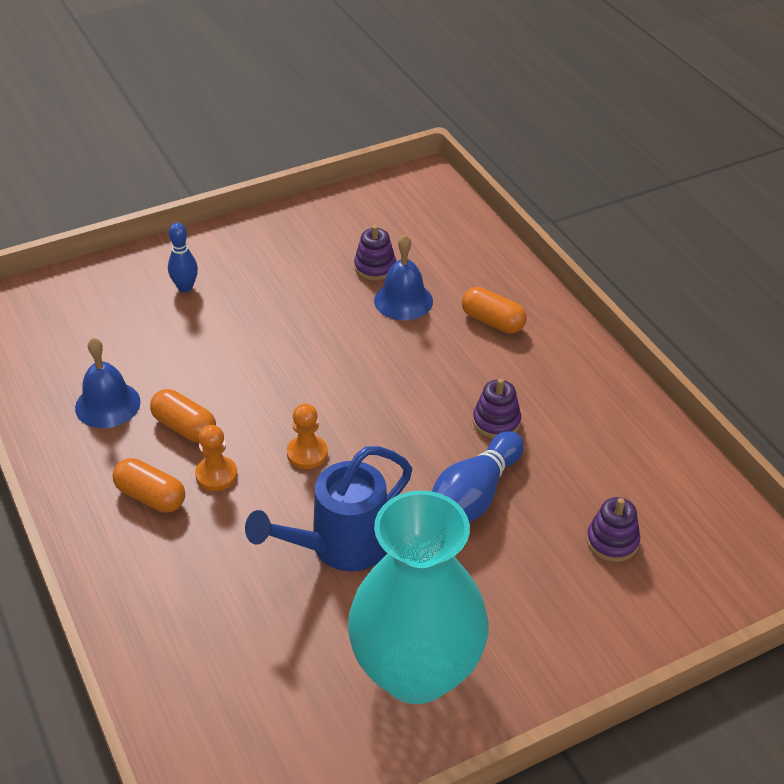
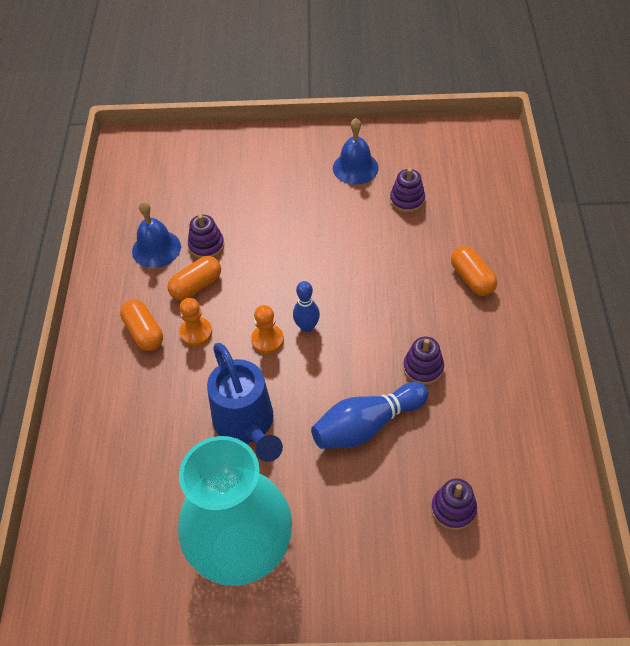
camera: 30 degrees right, 10 degrees up
orange capsule [150,389,216,442] -> orange capsule turned 75 degrees clockwise [167,256,221,300]
blue bowling pin [168,223,198,292] -> blue bowling pin moved to [293,281,320,333]
blue watering can [245,446,412,571] -> blue watering can turned 105 degrees counterclockwise [207,343,283,462]
blue bell [374,235,433,320] -> blue bell moved to [333,118,379,185]
none -> purple stacking toy [188,215,224,259]

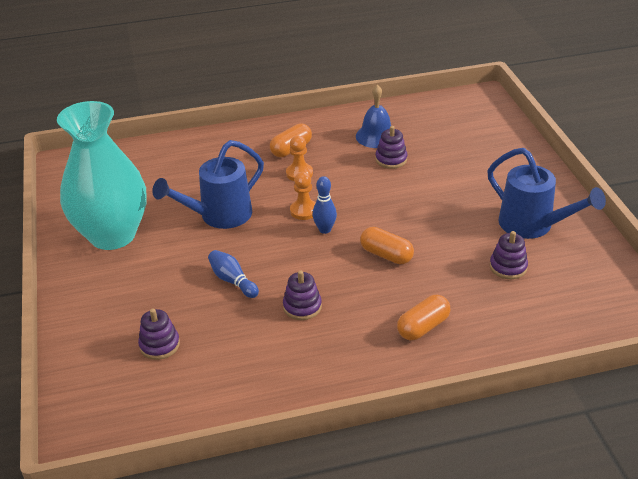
camera: 75 degrees right, 15 degrees down
orange capsule [167,256,221,300] -> orange capsule moved to [360,227,414,264]
blue bowling pin [311,382,428,449] -> blue bowling pin [208,250,259,298], size x0.61
blue bell [333,118,379,185] -> blue watering can [487,148,606,239]

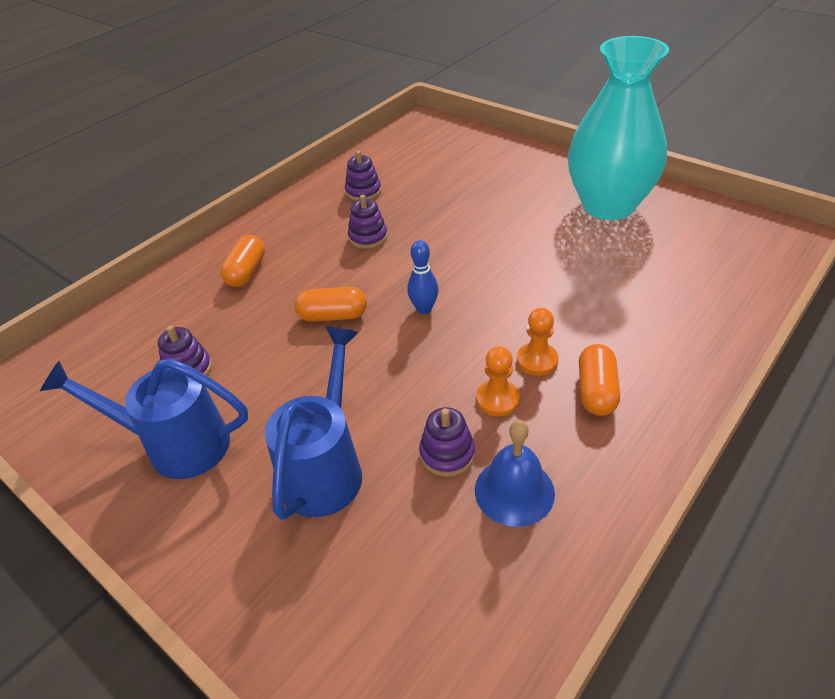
camera: 145 degrees right, 5 degrees up
purple stacking toy [138,308,180,360] -> purple stacking toy moved to [345,151,381,201]
blue watering can [152,140,264,229] -> blue watering can moved to [265,327,362,520]
blue bowling pin [208,250,259,298] -> none
orange pawn [290,172,316,220] -> orange pawn moved to [476,346,520,416]

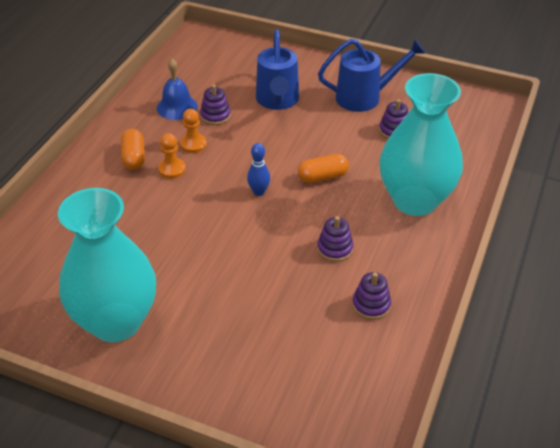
camera: 160 degrees right, 0 degrees up
orange capsule [221,235,265,287] -> turquoise vase [379,73,463,216]

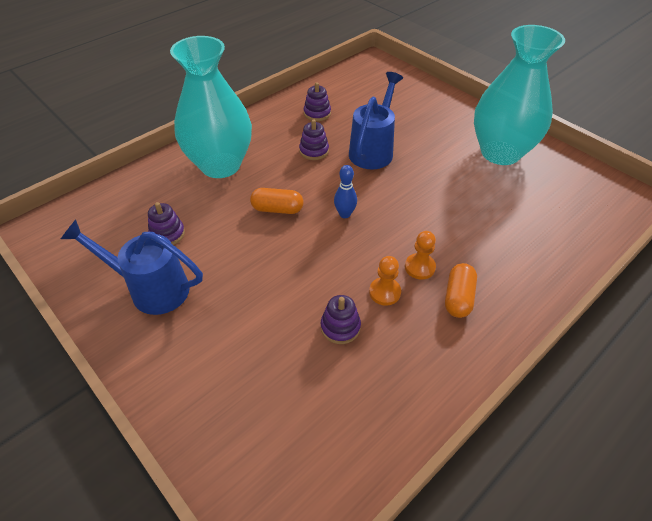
camera: 155 degrees left, 5 degrees up
blue bell [157,59,198,120] -> none
blue watering can [256,30,299,110] -> blue watering can moved to [349,72,403,169]

